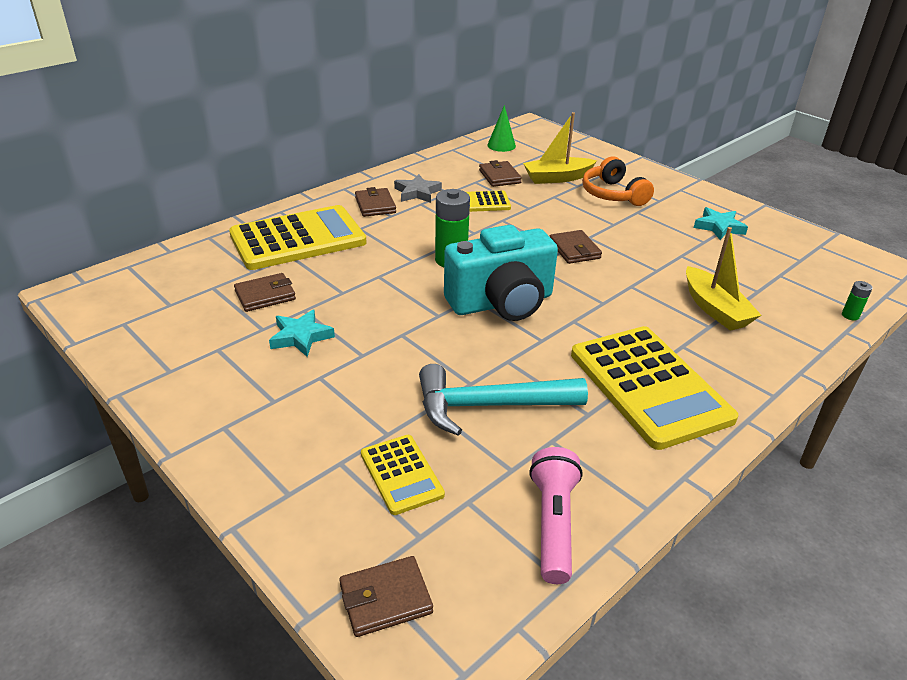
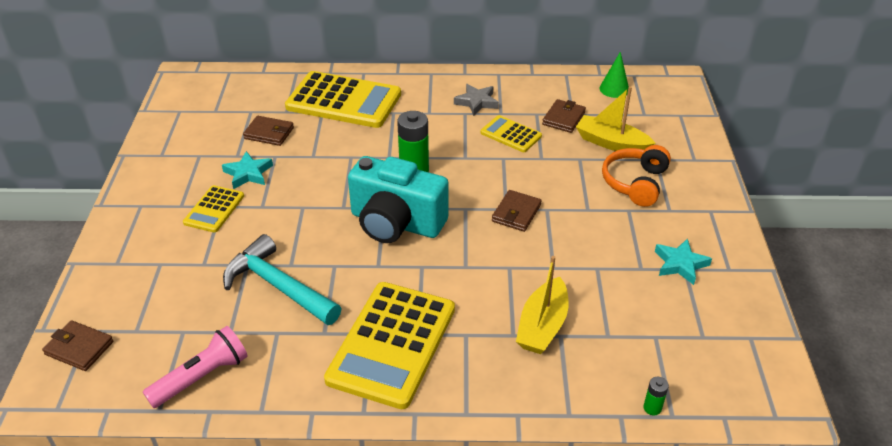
camera: 45 degrees right, 5 degrees up
brown wallet [355,187,396,217] -> none
yellow calculator [361,435,445,515] -> yellow calculator moved to [183,185,244,233]

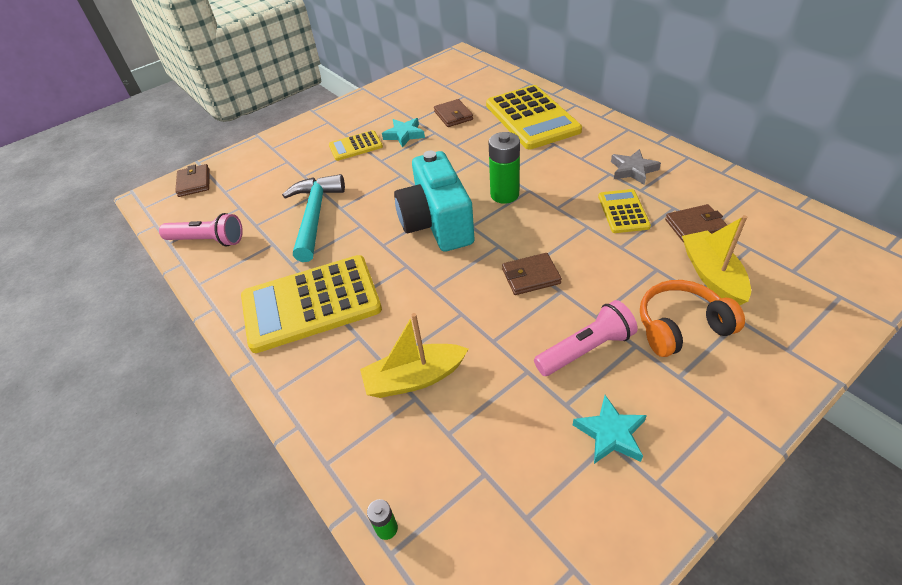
camera: 55 degrees right, 5 degrees up
green cone [599,52,629,98] -> none
none -> pink flashlight [534,300,638,376]

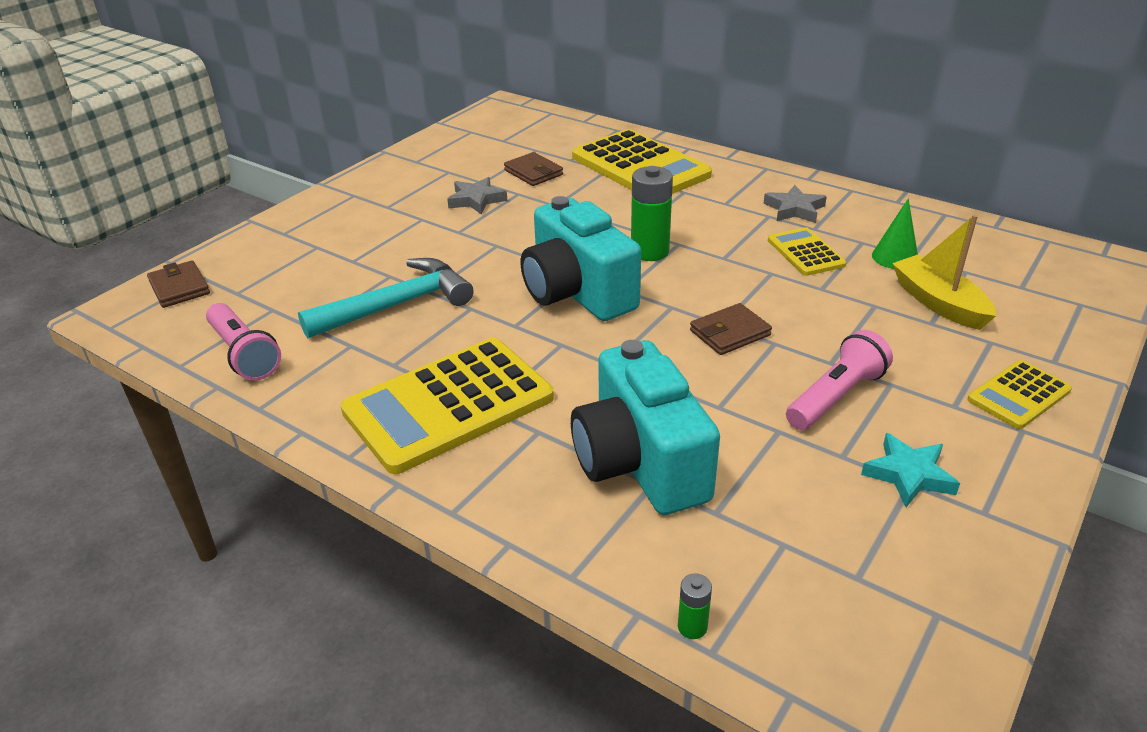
camera: 20 degrees left, 10 degrees down
pink flashlight [159,213,243,246] -> pink flashlight turned 60 degrees clockwise [206,303,281,381]
turquoise hammer [282,174,345,262] -> turquoise hammer turned 75 degrees clockwise [298,258,474,338]
yellow calculator [329,130,383,161] -> yellow calculator moved to [967,360,1072,429]
yellow boat [360,313,468,398] -> turquoise camera [571,340,720,515]
turquoise star [382,118,425,148] -> grey star [447,177,507,215]
orange headphones [640,280,745,357] -> none
brown wallet [665,204,727,242] -> green cone [872,198,918,269]

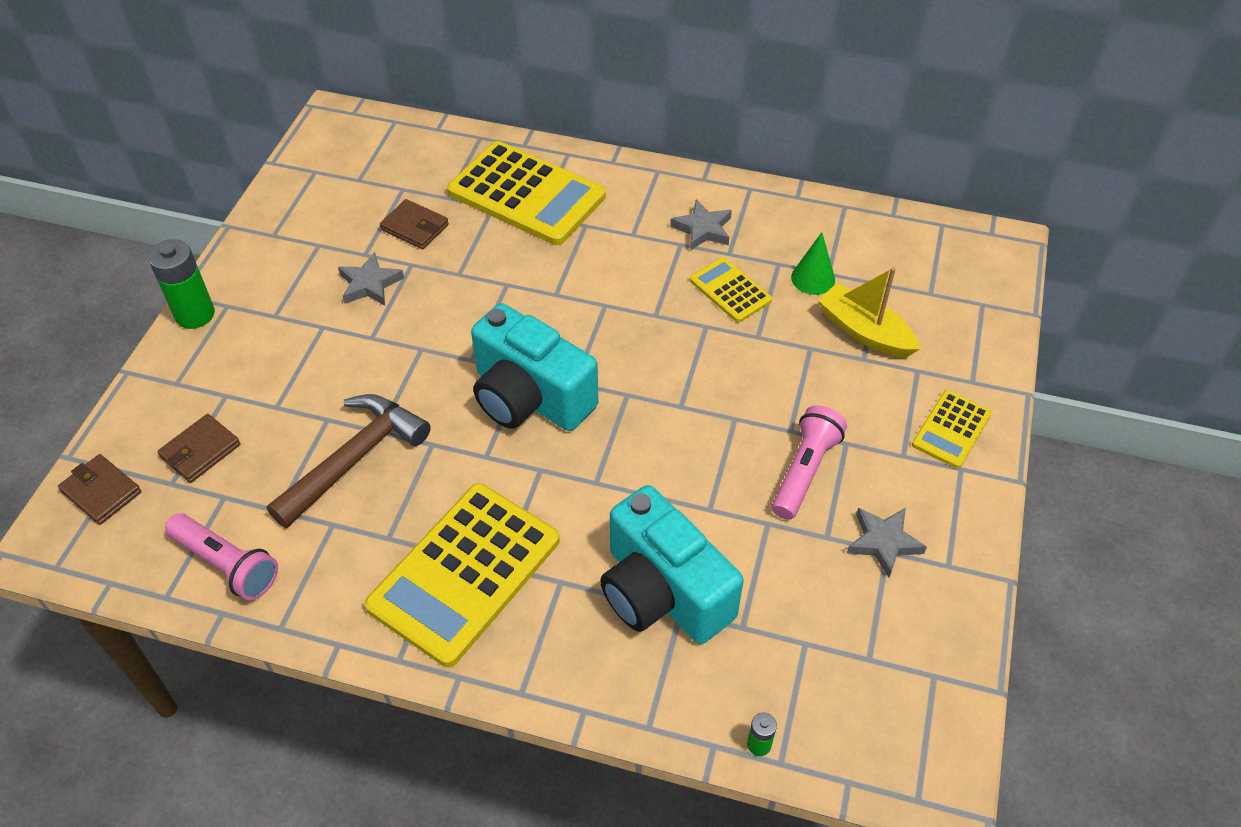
camera: 20 degrees left, 15 degrees up
turquoise hammer [298,258,474,338] -> brown hammer [267,394,431,528]
green battery [631,166,673,261] -> green battery moved to [148,239,215,329]
brown wallet [690,303,772,355] -> brown wallet moved to [158,414,240,483]
turquoise star [861,433,960,507] -> grey star [847,508,927,578]

